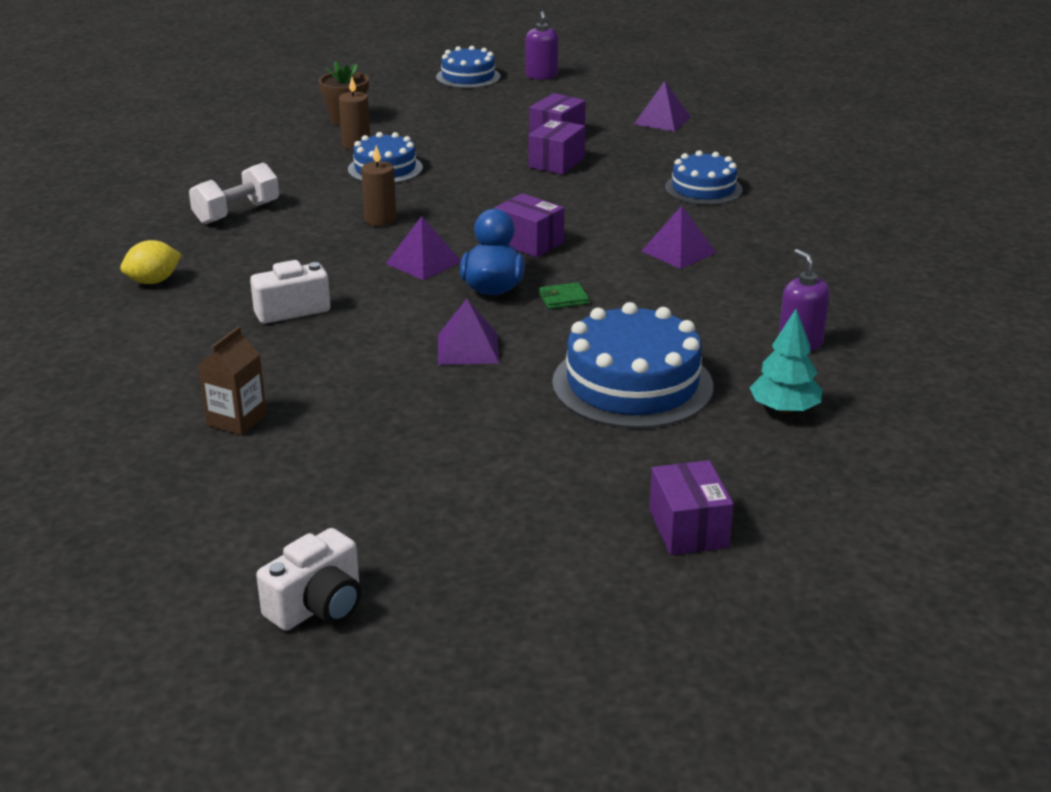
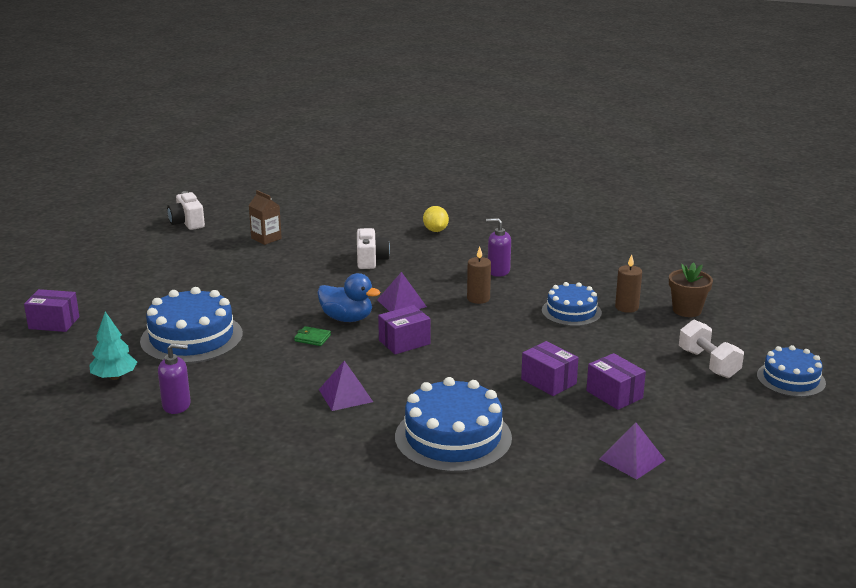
camera: 110 degrees right, 5 degrees down
white dumbbell [189,162,279,225] -> white dumbbell moved to [679,320,744,378]
white camera [256,528,361,631] -> white camera moved to [167,191,205,230]
purple pyramid [438,299,499,365] -> none
purple soap dispenser [526,11,558,80] -> purple soap dispenser moved to [486,218,511,277]
green wallet [539,282,589,309] -> green wallet turned 75 degrees counterclockwise [294,326,331,346]
blue cake [665,150,743,205] -> blue cake [395,377,512,473], size x1.62

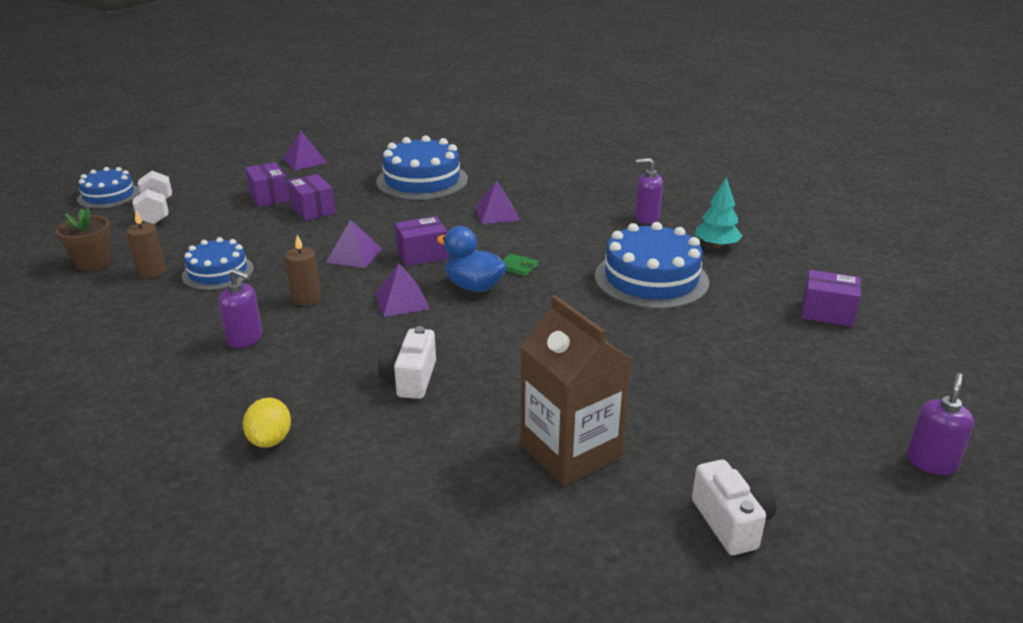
camera: 170 degrees left, 5 degrees up
brown carton [249,190,282,245] -> brown carton [521,295,631,486], size x1.87
none -> purple pyramid [326,219,382,268]
none -> purple soap dispenser [907,373,974,475]

